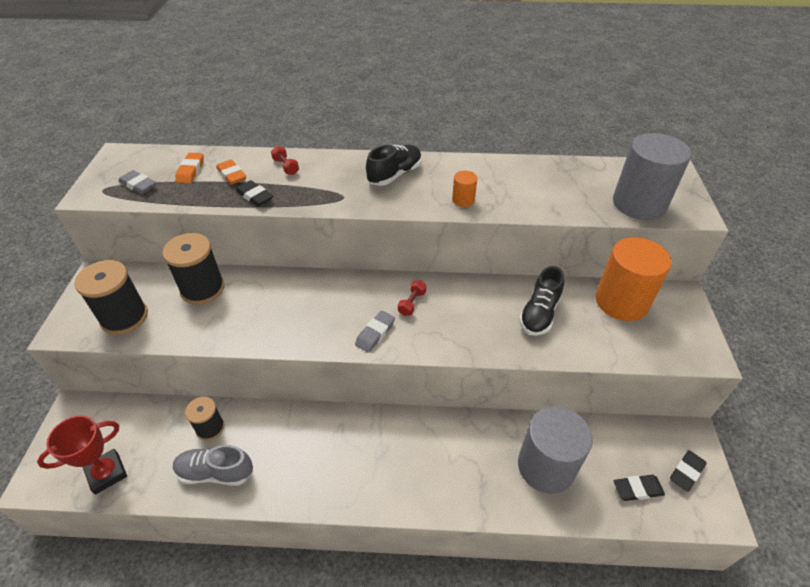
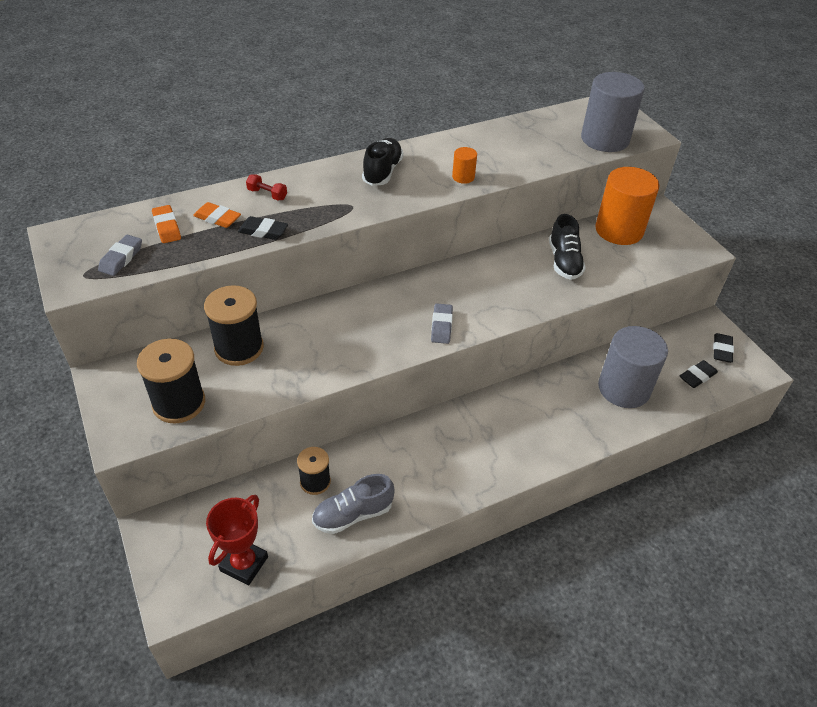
camera: 30 degrees left, 0 degrees up
grey eraser [119,170,156,194] -> grey eraser turned 75 degrees counterclockwise [98,235,142,276]
red dumbbell [398,280,426,316] -> none

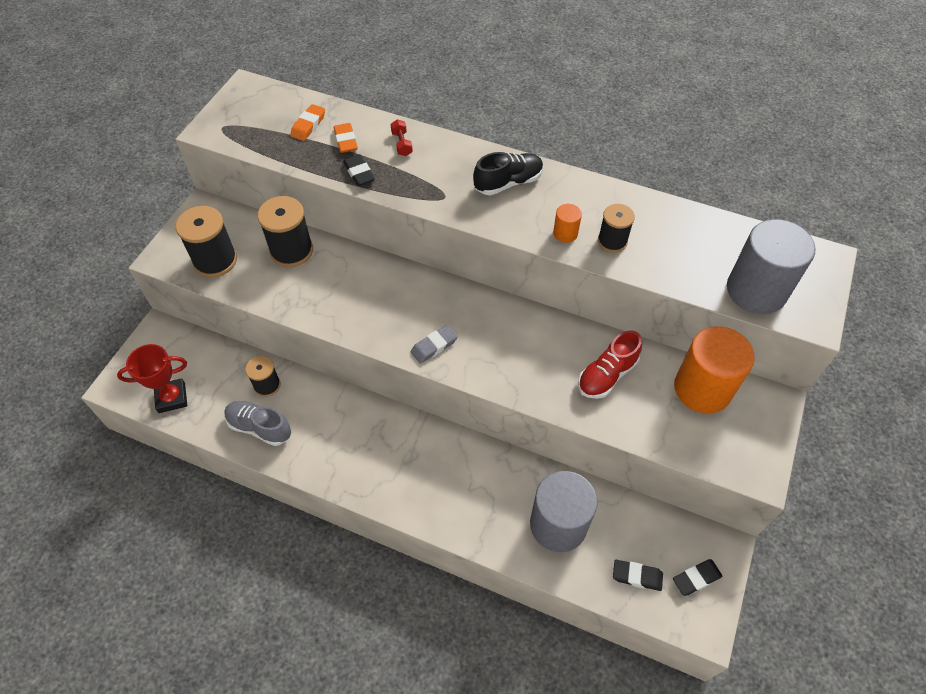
camera: 50 degrees right, 10 degrees up
grey eraser [98,235,142,276] -> none
black shoe [549,214,586,280] -> red shoe [578,330,642,399]
none -> black spool [598,204,635,253]

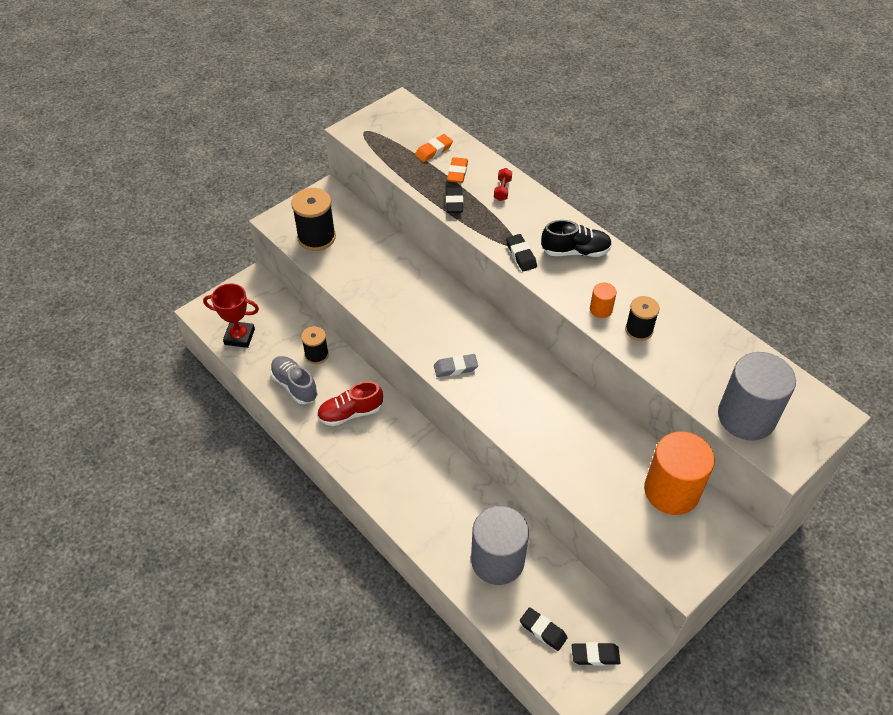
camera: 25 degrees right, 5 degrees down
black spool [257,196,313,267] -> none
red shoe [578,330,642,399] -> red shoe moved to [317,381,383,426]
none -> black eraser [506,234,537,272]

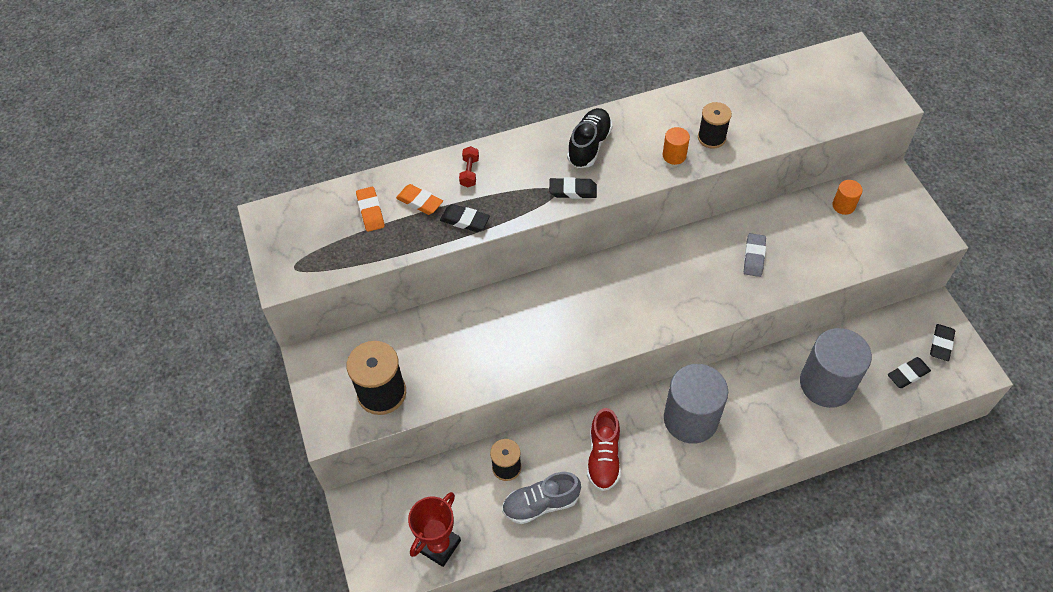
camera: 65 degrees left, 5 degrees up
grey eraser [434,354,478,377] -> grey eraser moved to [744,233,766,277]
red dumbbell [494,168,512,201] -> red dumbbell turned 60 degrees clockwise [459,146,479,187]
orange cylinder [644,431,715,515] -> orange cylinder [832,180,863,215], size x0.44
grey cylinder [718,352,796,440] -> grey cylinder moved to [664,364,728,444]

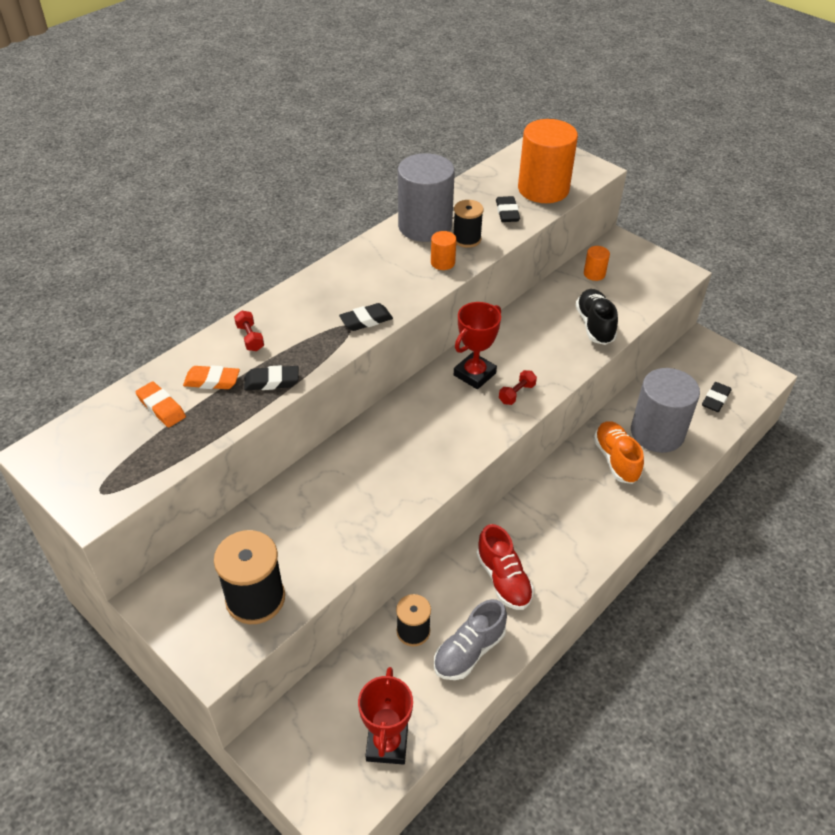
camera: 30 degrees left, 10 degrees down
black shoe [567,108,613,168] -> black shoe moved to [576,289,618,345]
grey cylinder [664,364,728,444] -> grey cylinder moved to [398,153,455,242]
grey eraser [744,233,766,277] -> none
black eraser [930,324,955,361] -> black eraser moved to [496,196,520,222]
none -> red trophy [454,302,501,389]
none -> red dumbbell [499,370,537,405]
none -> orange cylinder [518,119,578,203]
none -> orange shoe [594,421,644,484]

